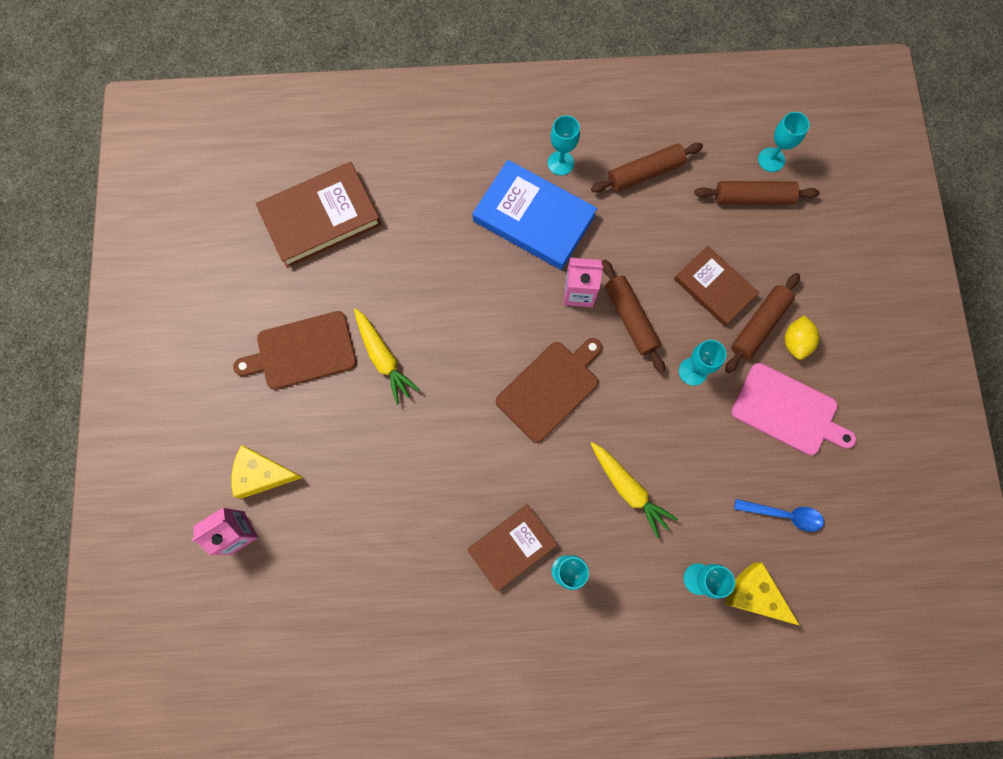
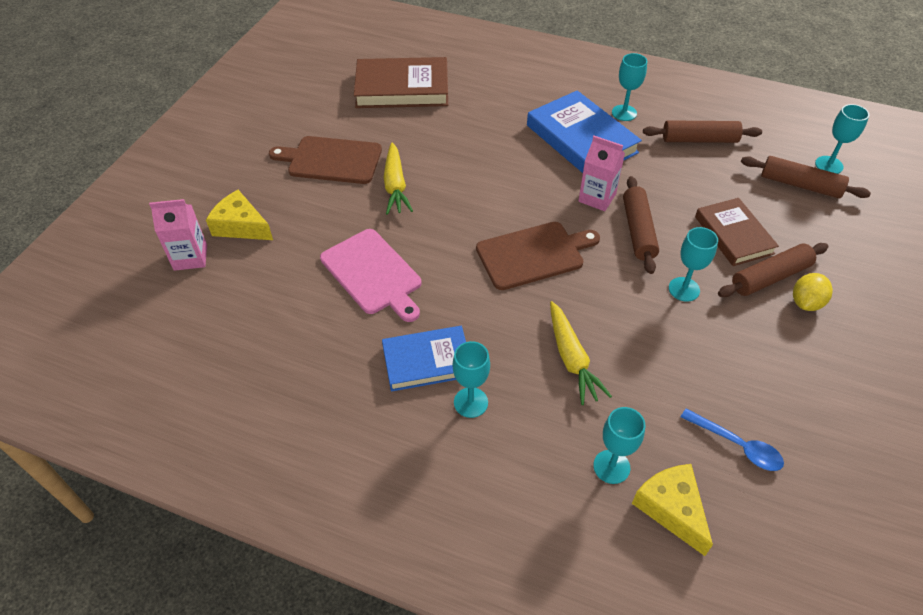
camera: 25 degrees right, 25 degrees down
brown book [467,504,558,592] -> blue book [382,326,466,392]
pink cutting board [731,363,856,455] -> pink cutting board moved to [320,229,422,322]

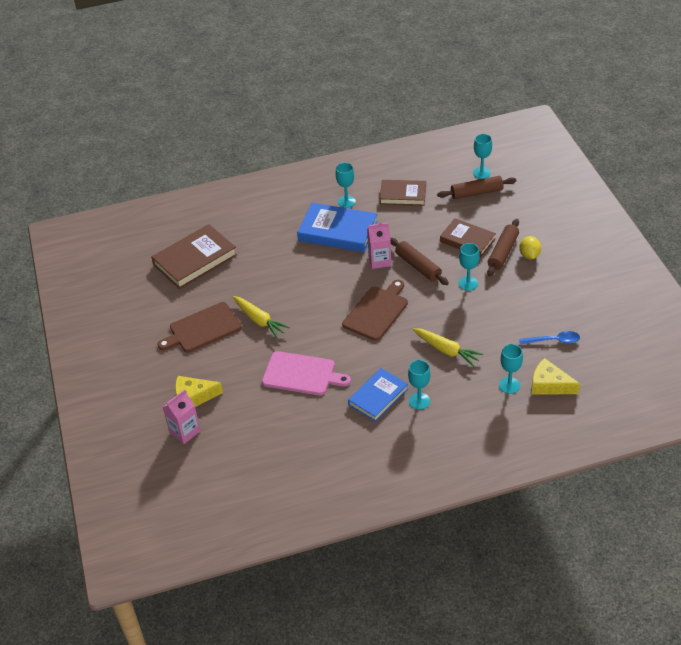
camera: 35 degrees left, 5 degrees down
brown rolling pin [643,120,762,143] -> brown book [380,180,426,206]

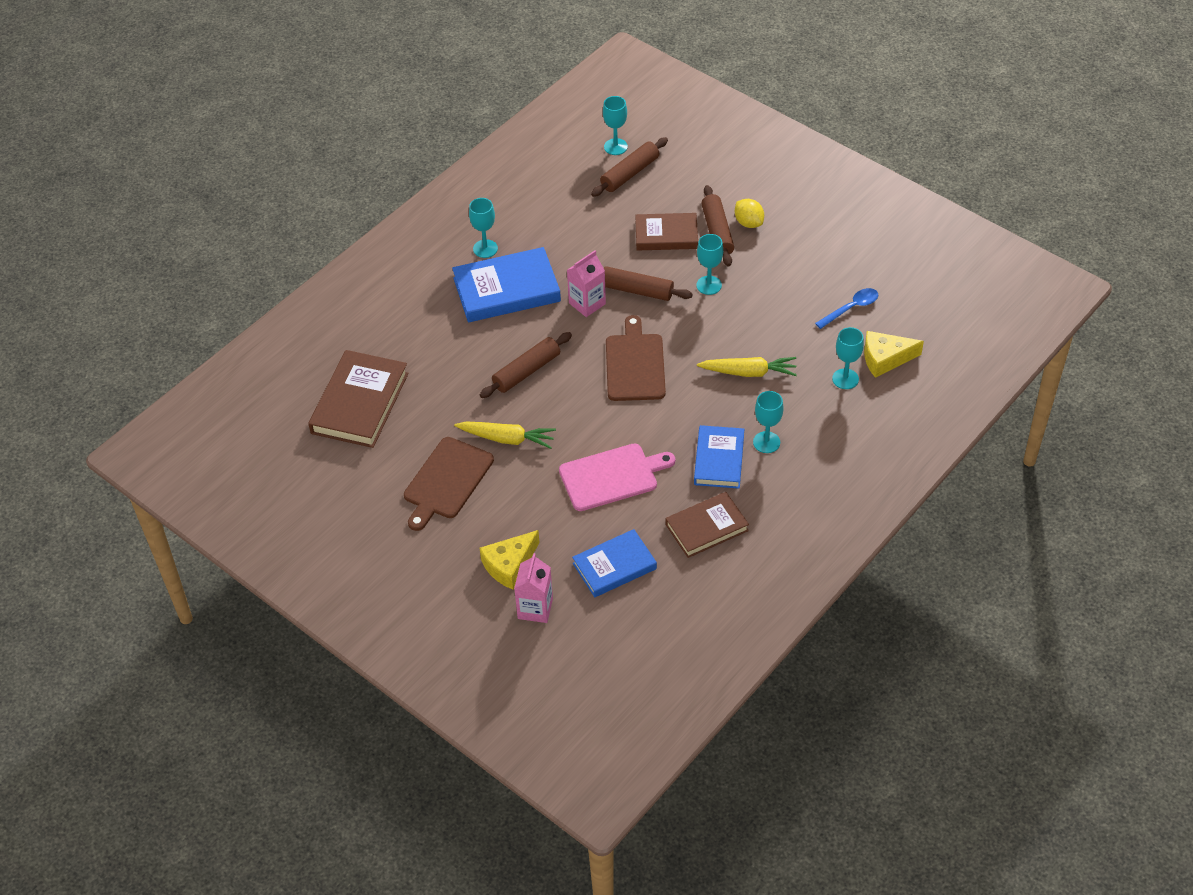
camera: 35 degrees left, 5 degrees up
brown book [380,180,426,206] -> brown book moved to [666,492,749,558]
none -> brown rolling pin [480,332,572,398]
none -> blue book [572,529,657,597]

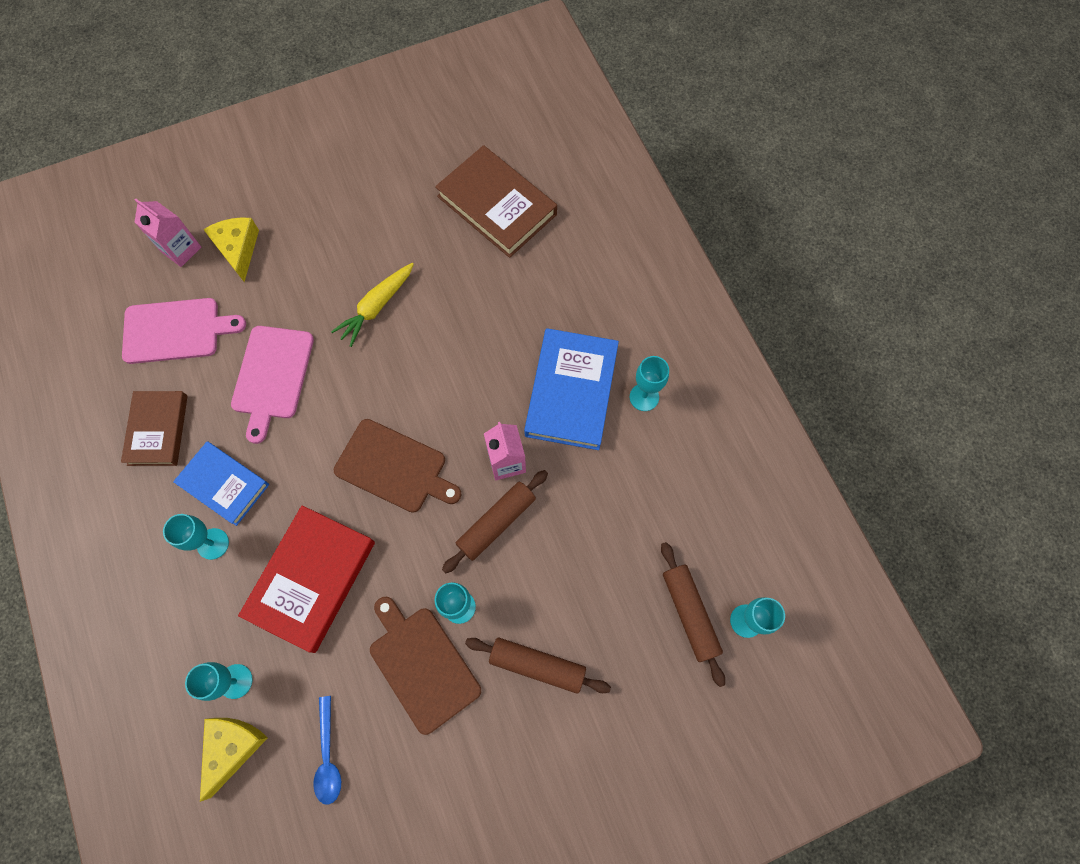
camera: 115 degrees right, 20 degrees up
brown cutting board [404,437,494,531] -> brown cutting board moved to [370,597,481,735]
brown rolling pin [480,332,572,398] -> none
blue book [572,529,657,597] -> pink cutting board [122,298,246,364]
brown book [635,213,698,250] -> none
yellow carrot [697,357,797,377] -> red book [238,506,375,653]
yellow lemon [735,199,764,228] -> none

